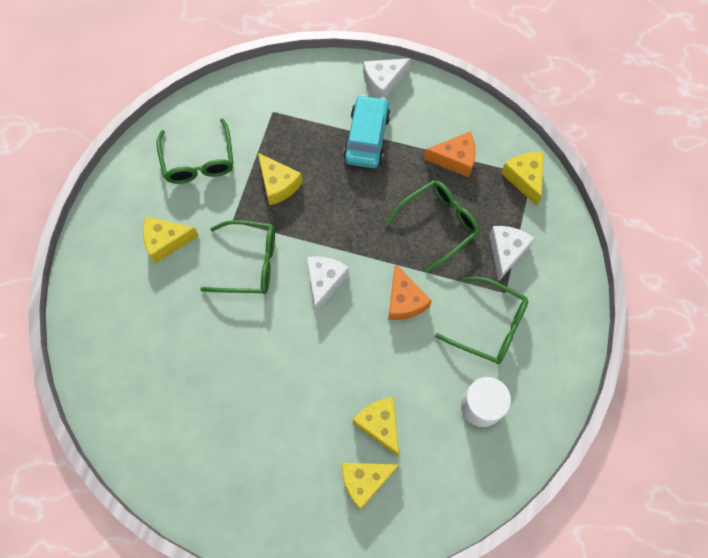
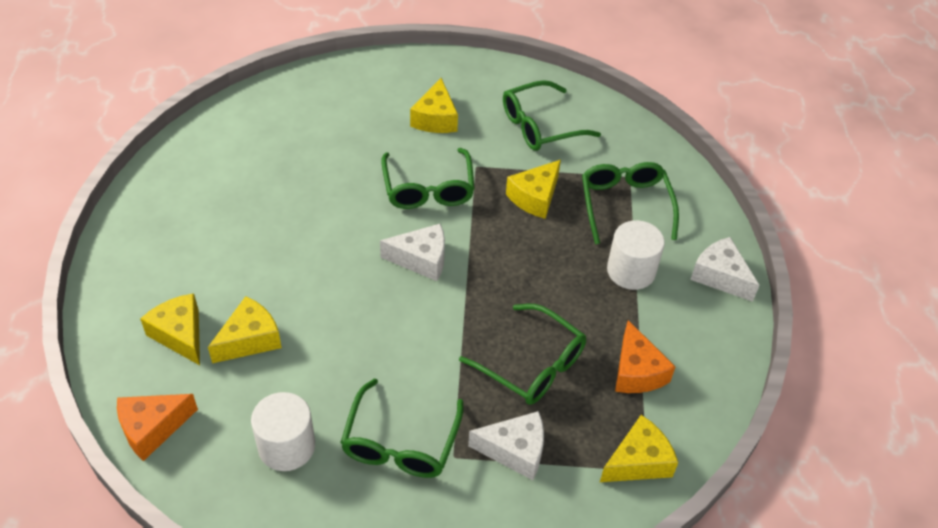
camera: 75 degrees right, 20 degrees down
yellow cheese [143,217,199,263] -> yellow cheese turned 150 degrees counterclockwise [410,78,458,133]
turquoise car [343,95,391,168] -> white cylinder [607,220,665,290]
orange cheese [388,264,432,320] -> orange cheese moved to [117,394,198,461]
none -> green glasses [582,162,679,244]

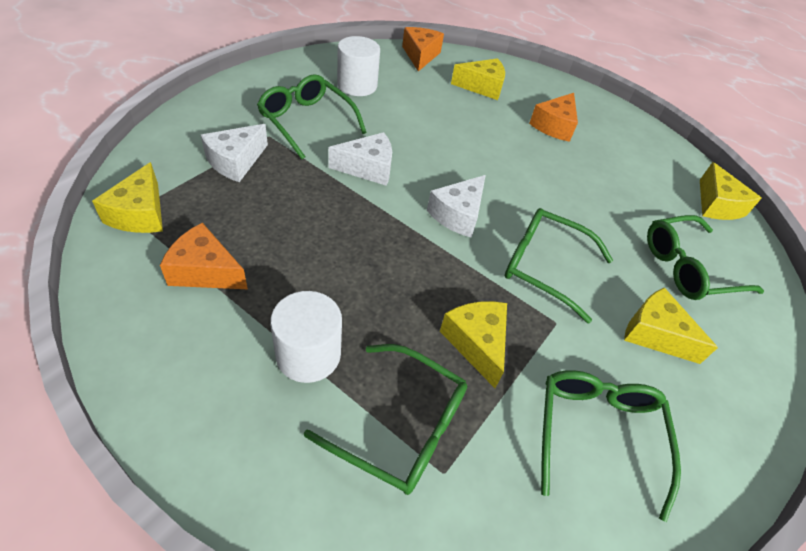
camera: 120 degrees right, 0 degrees up
yellow cheese [208,296,282,363] -> yellow cheese moved to [700,162,762,220]
green glasses [459,304,586,405] -> green glasses moved to [647,215,764,300]
white cheese [690,237,760,302] -> white cheese moved to [328,132,392,186]
none -> orange cheese [529,93,578,142]

